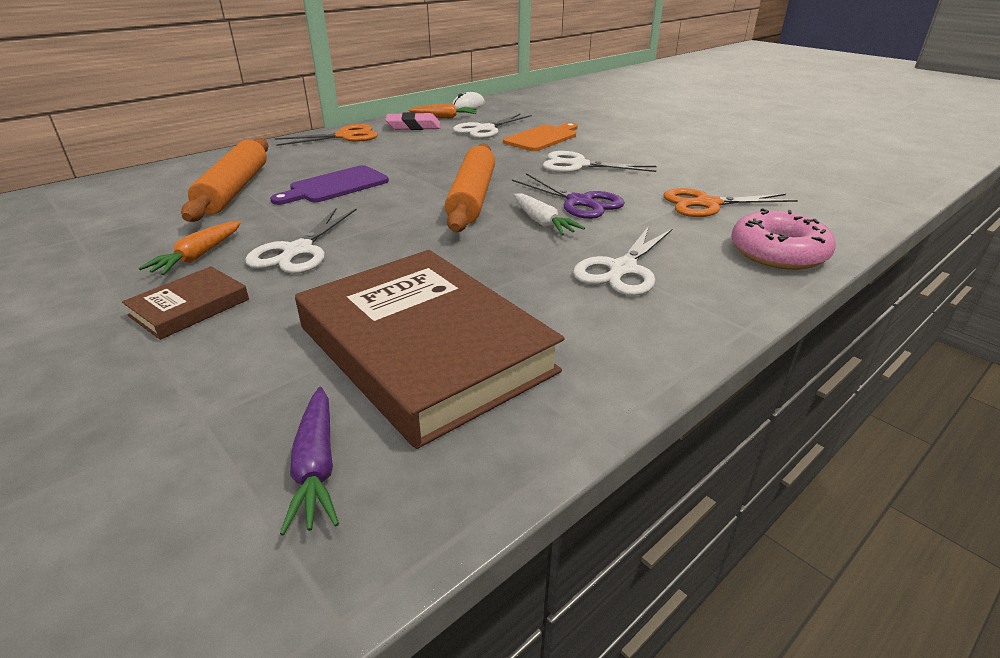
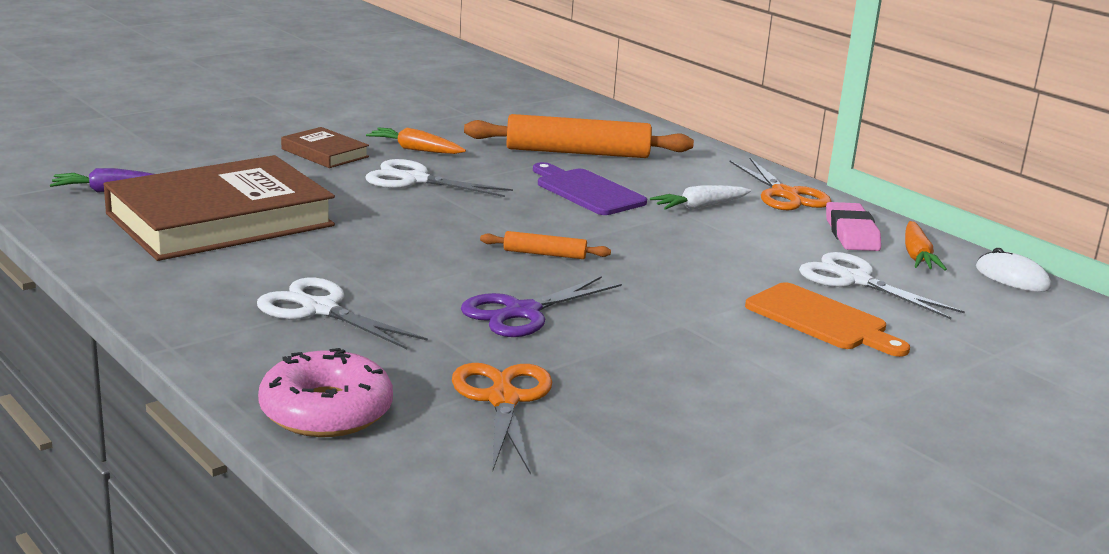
camera: 90 degrees right, 10 degrees down
orange rolling pin [445,144,495,232] -> orange rolling pin [480,231,611,259], size x0.47
white carrot [514,193,585,235] -> white carrot moved to [650,185,751,210]
white scissors [543,151,657,173] -> none

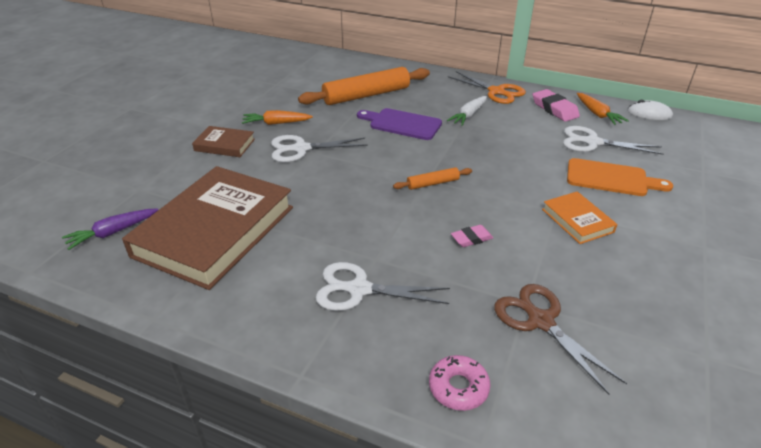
camera: 25 degrees left, 15 degrees up
pink donut [258,348,393,437] -> pink donut [429,355,491,411], size x0.62
orange scissors [452,363,552,475] -> brown scissors [494,284,627,395]
purple scissors [461,276,622,337] -> pink eraser [451,225,493,247]
none -> orange book [542,191,617,244]

